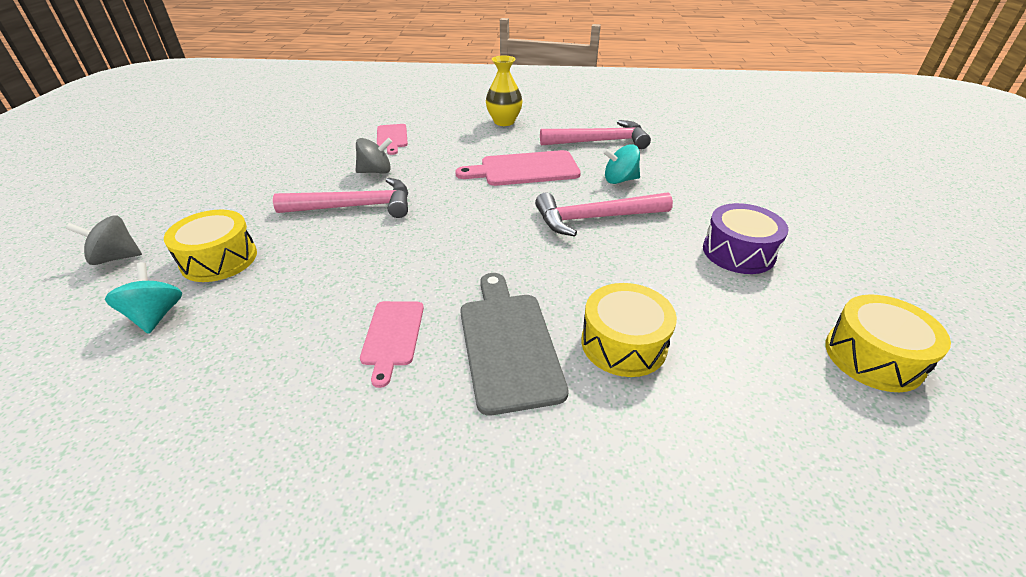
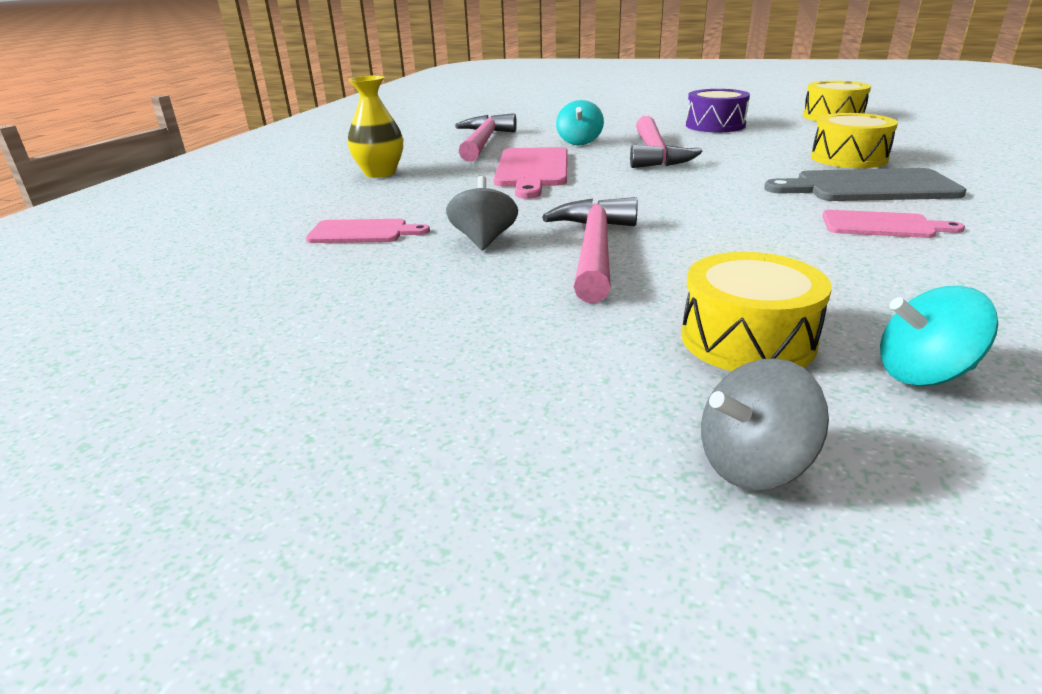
camera: 75 degrees left, 10 degrees down
grey spinning top [66,215,142,265] -> grey spinning top turned 60 degrees clockwise [701,358,829,490]

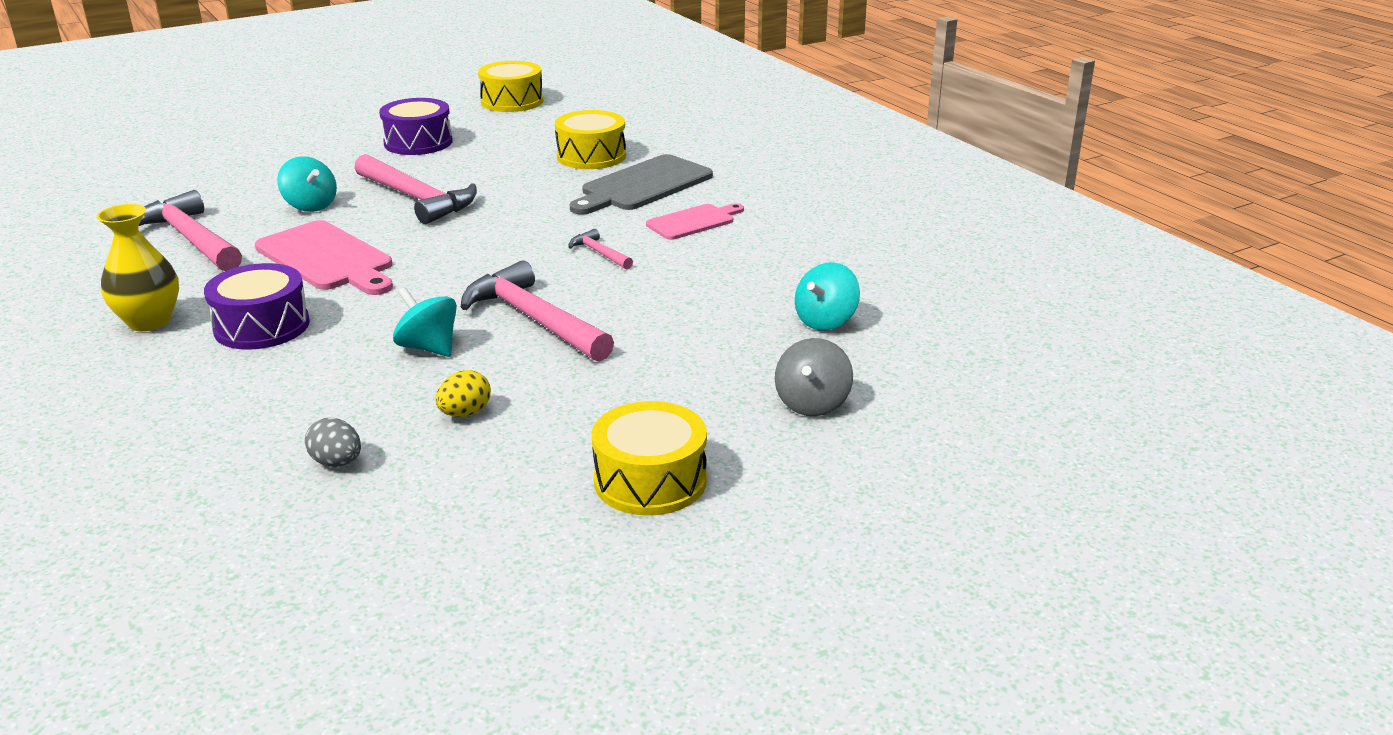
camera: 50 degrees left, 0 degrees up
pink cutting board [306,219,430,243] -> none
grey spinning top [446,176,518,250] -> turquoise spinning top [393,287,457,357]
yellow drum [681,252,832,371] -> yellow drum moved to [591,401,707,516]
none -> purple drum [204,263,310,350]
none -> grey egg [305,418,361,467]
none -> yellow egg [435,370,491,417]
none -> pink hammer [569,229,633,269]

